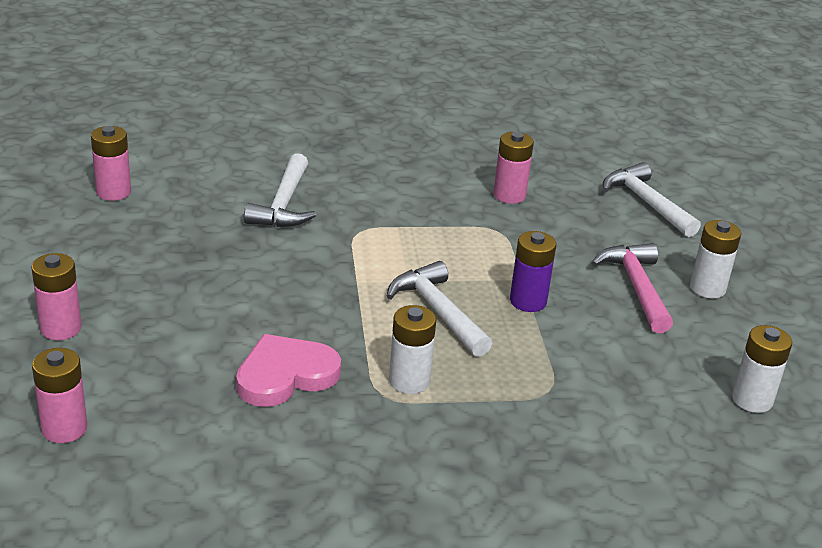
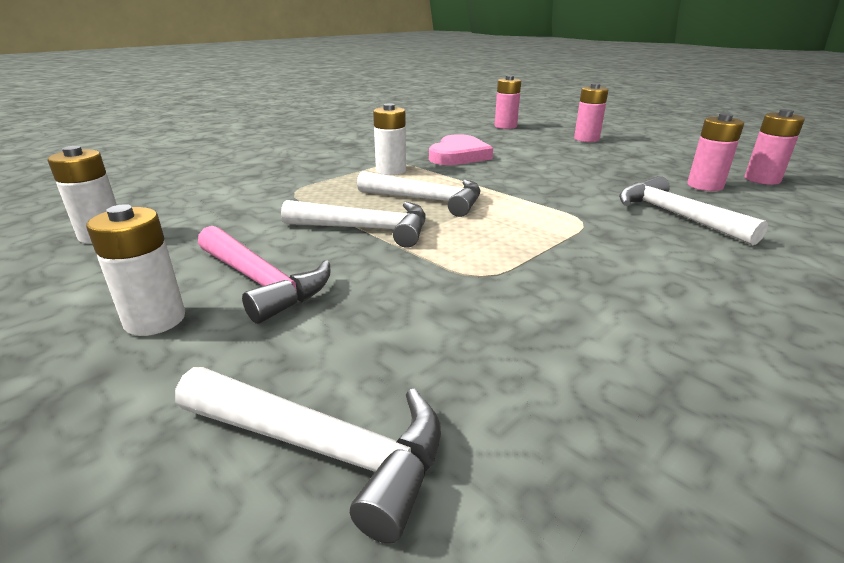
camera: 145 degrees right, 5 degrees down
pink battery [494,132,534,204] -> pink battery moved to [687,113,744,191]
purple battery [510,231,556,312] -> white hammer [281,200,426,248]

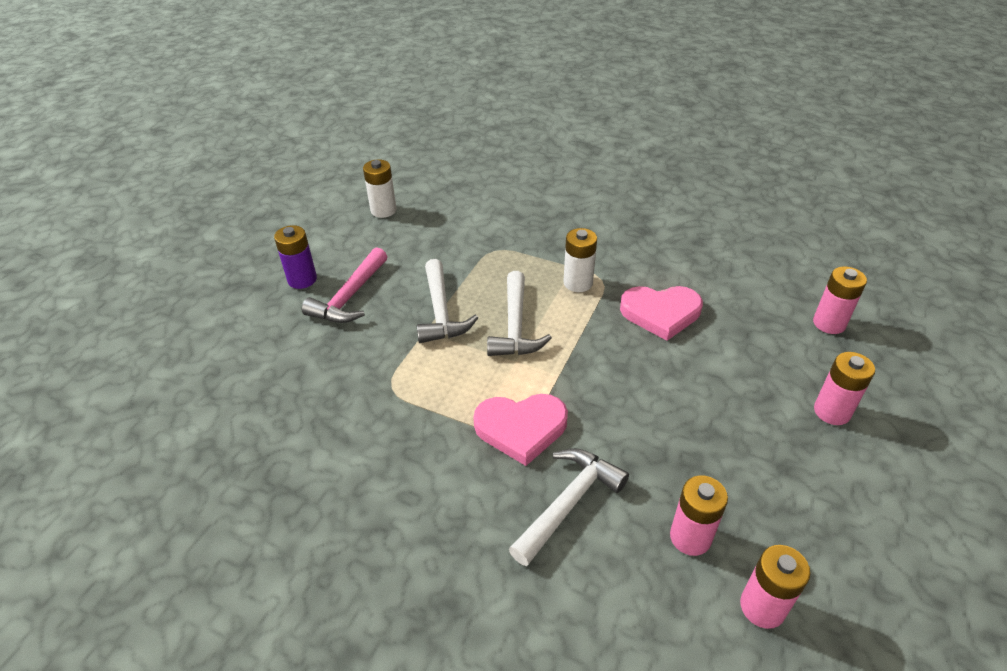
camera: 70 degrees right, 15 degrees up
white battery [86,204,185,336] -> purple battery [274,225,317,289]
white hammer [175,367,441,543] -> none
none -> pink heart [473,394,568,466]

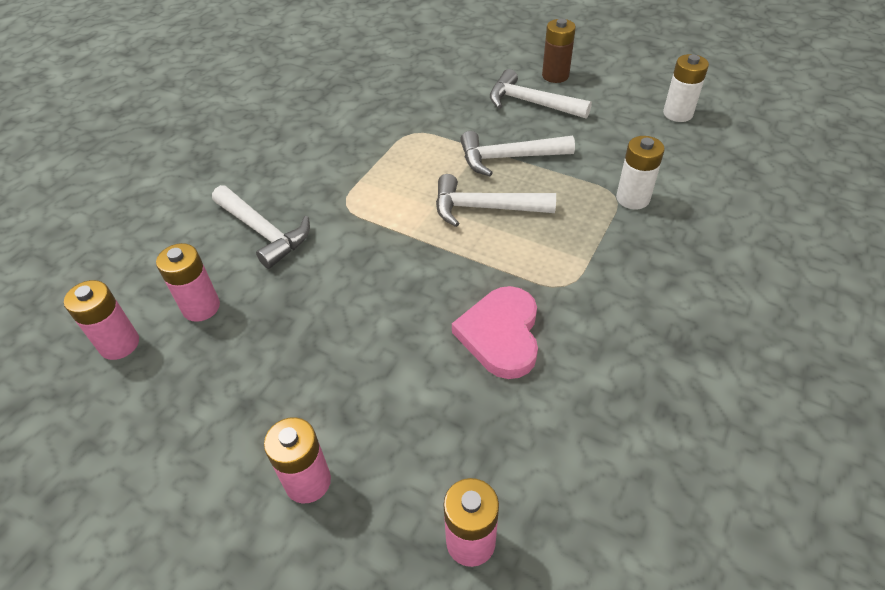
camera: 95 degrees right, 5 degrees up
purple battery [274,225,317,289] -> brown battery [542,19,576,83]
pink hammer [302,247,387,323] -> white hammer [490,69,592,119]
pink heart [473,394,568,466] -> none
white battery [563,228,597,292] -> white battery moved to [616,136,665,209]

